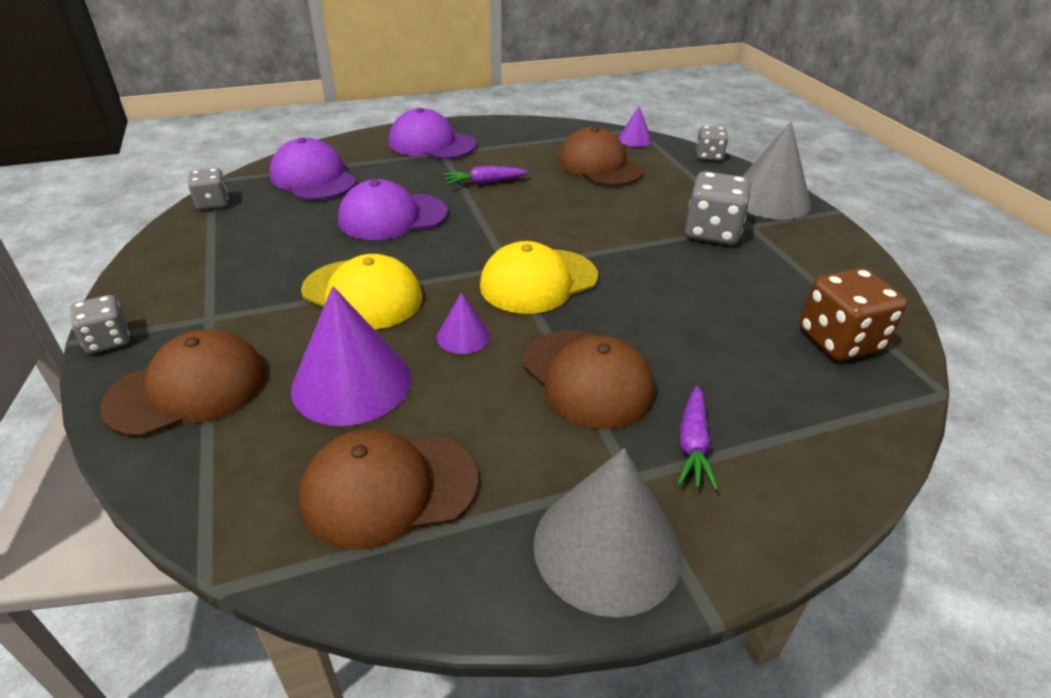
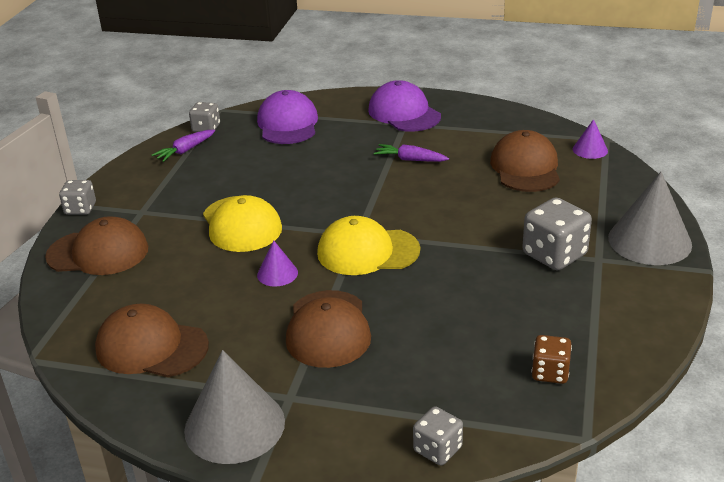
camera: 35 degrees right, 5 degrees down
purple cone [291,286,411,426] -> none
purple cap [338,179,448,240] -> none
purple carrot [678,386,718,490] -> purple carrot moved to [152,130,215,162]
grey dice [696,126,728,161] -> grey dice moved to [413,406,463,466]
brown dice [799,268,907,361] -> brown dice [532,335,572,384], size x0.60

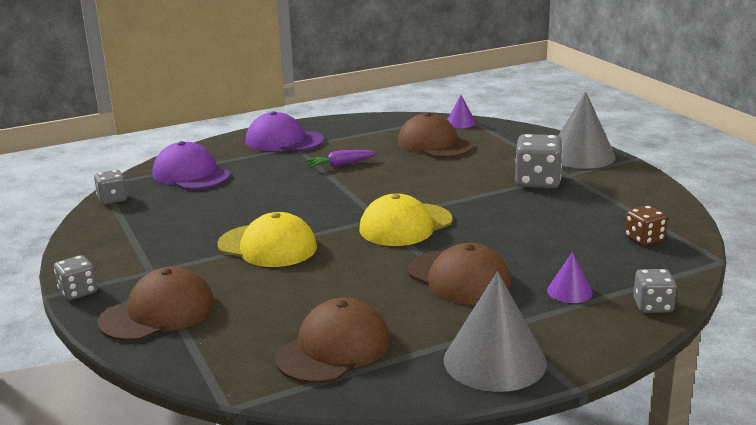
camera: 40 degrees left, 10 degrees down
brown cap [95,304,209,377] -> brown cap turned 150 degrees clockwise [275,297,390,383]
purple carrot [152,130,215,162] -> none
purple cone [257,241,298,287] -> purple cone moved to [547,252,593,303]

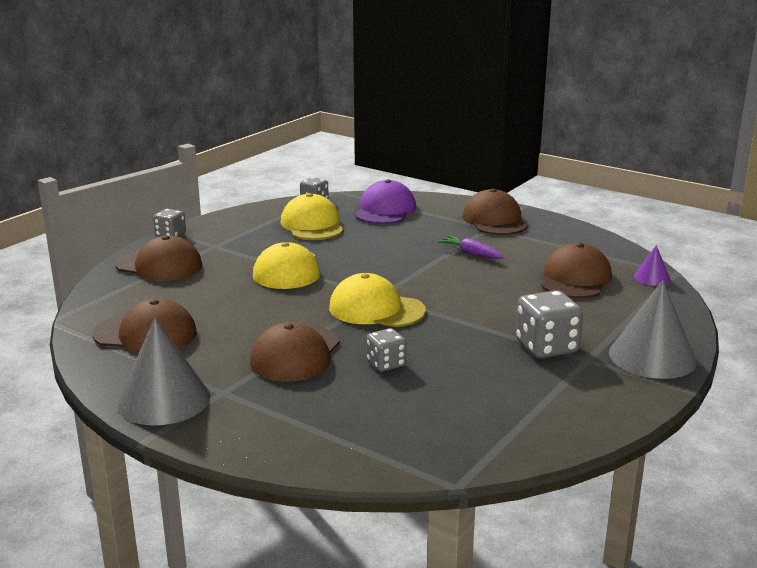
camera: 60 degrees right, 0 degrees up
purple cap [246,111,324,151] -> brown cap [462,189,527,235]
purple cone [547,252,593,303] -> none
brown dice [625,205,667,246] -> none
grey dice [633,269,677,313] -> grey dice moved to [366,328,406,372]
none -> yellow cap [281,193,344,240]

